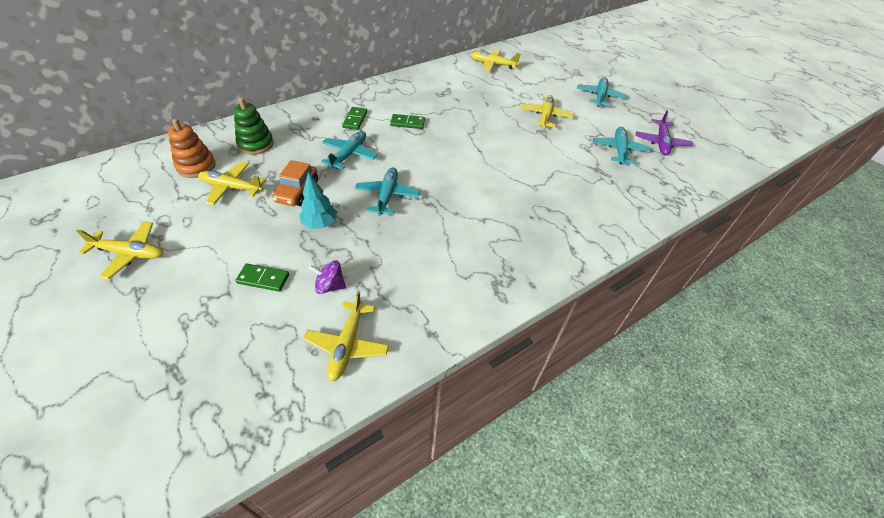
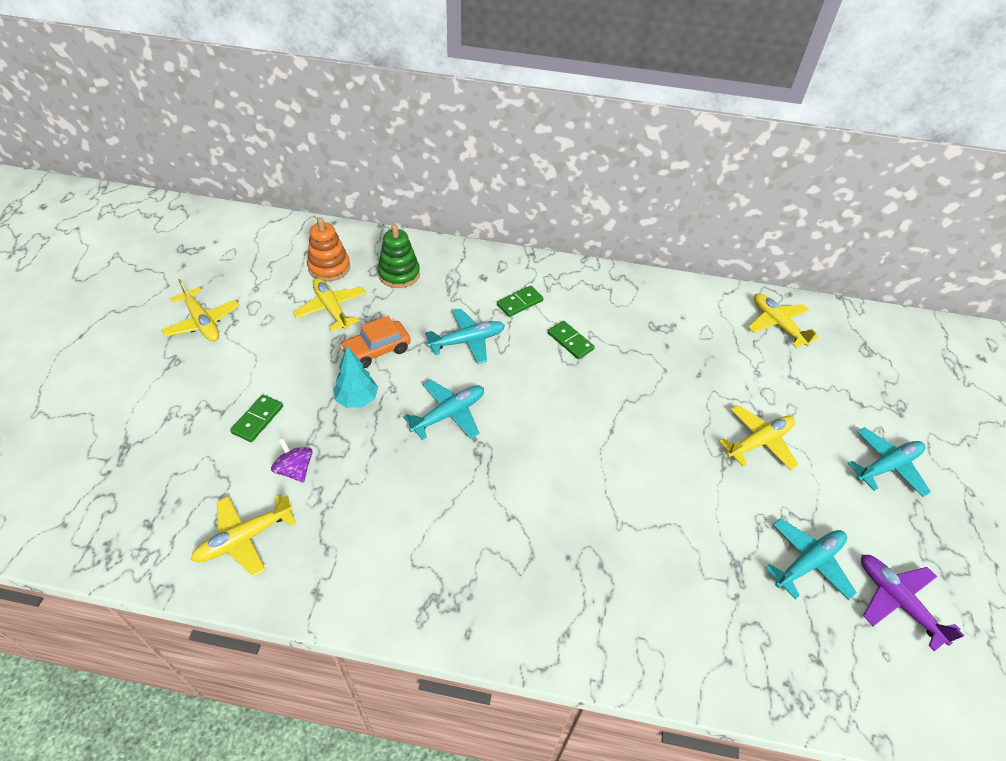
camera: 45 degrees right, 0 degrees up
green domino [235,264,289,292] -> green domino turned 60 degrees clockwise [230,395,283,442]
purple plane [636,110,693,155] -> purple plane turned 90 degrees clockwise [861,555,964,651]

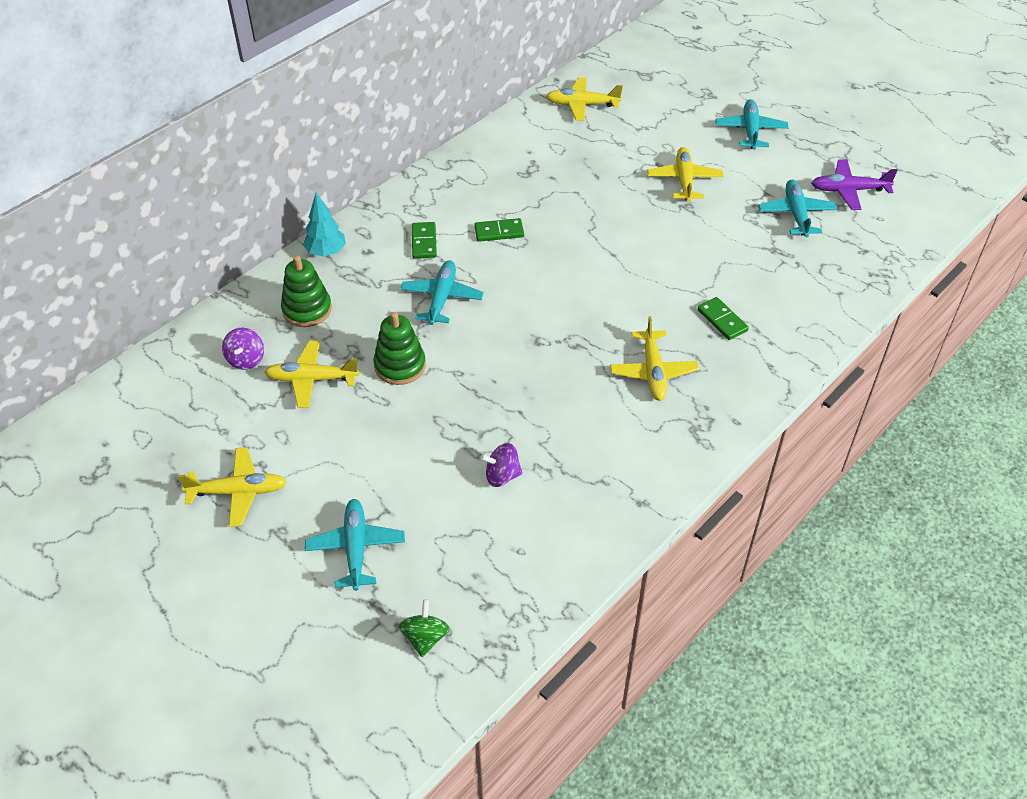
camera: 55 degrees left, 0 degrees up
yellow plane [191,494,296,577] -> yellow plane moved to [610,316,699,401]
green domino [230,395,283,442] -> green domino moved to [698,297,749,340]
orange stacking toy [307,217,350,281] -> purple spinning top [222,328,264,370]
turquoise tree [333,346,378,408] -> turquoise tree moved to [303,193,346,257]
orange car [340,316,411,368] -> green stacking toy [373,312,426,385]
turquoise plane [403,380,484,440] -> turquoise plane moved to [305,499,405,591]
none -> green spinning top [398,599,450,657]

